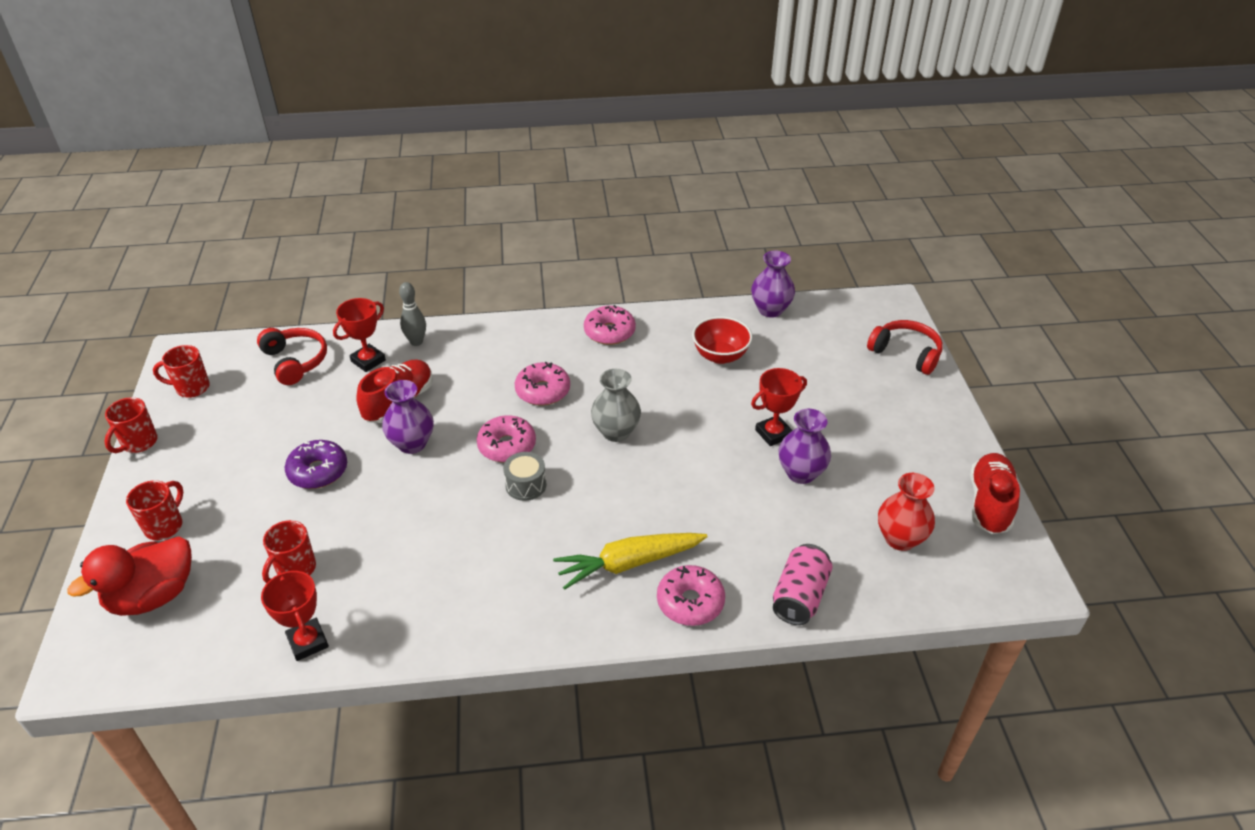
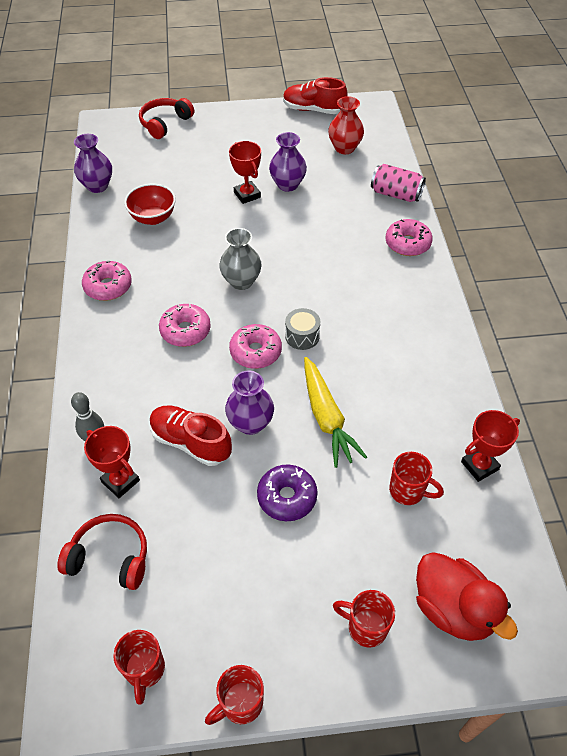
camera: 90 degrees left, 10 degrees up
red mug [104,397,158,453] -> red mug turned 120 degrees clockwise [205,665,264,725]
red headphones [257,328,327,385] -> red headphones turned 45 degrees clockwise [57,514,147,590]
yellow carrot [553,533,708,590] -> yellow carrot moved to [304,357,367,468]

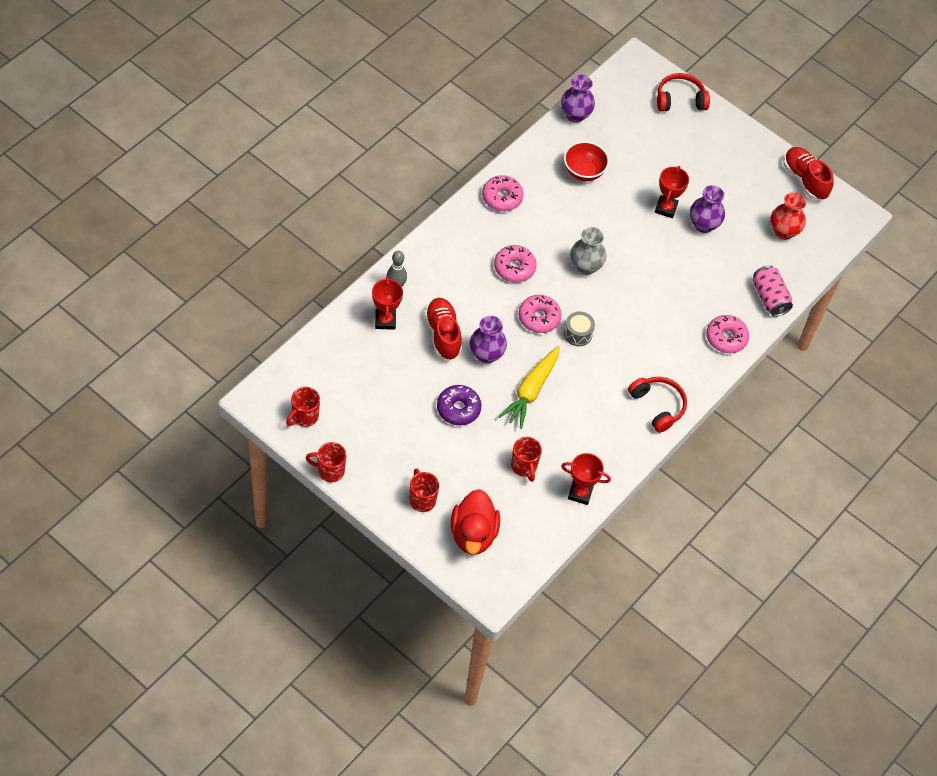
camera: 40 degrees right, 5 degrees up
red headphones [57,514,147,590] -> red headphones moved to [628,377,687,433]

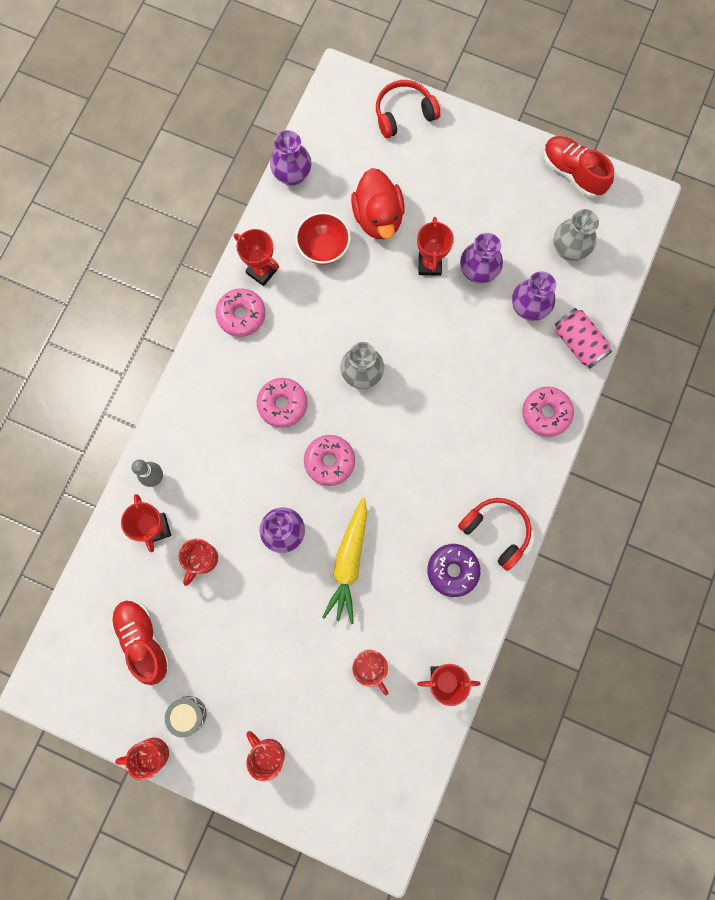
camera: 10 degrees left, 20 degrees up
red mug [286,387,320,427] -> red mug moved to [179,538,218,586]
red shoe [424,298,462,360] -> red shoe moved to [111,600,170,685]
purple donut [437,385,482,425] -> purple donut moved to [427,544,481,597]
red duck [451,489,500,555] -> red duck moved to [351,168,405,239]
grey drum [564,311,595,346] -> grey drum moved to [165,696,207,737]
red vase [770,192,806,240] -> grey vase [553,209,599,261]
none -> red trophy [234,229,279,286]
none -> purple vase [512,271,556,321]

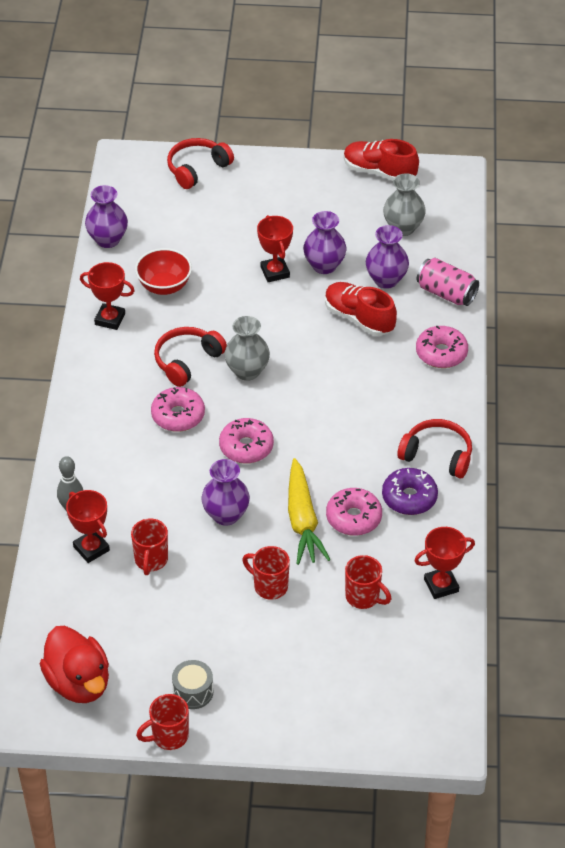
camera: 20 degrees left, 30 degrees down
red shoe [111,600,170,685] -> red shoe moved to [325,282,397,336]
pink donut [216,288,266,337] -> pink donut moved to [326,488,382,536]
red mug [246,731,285,782] -> red mug moved to [242,546,290,600]
red duck [351,168,405,239] -> red duck moved to [40,626,109,703]
none -> red headphones [154,327,227,387]

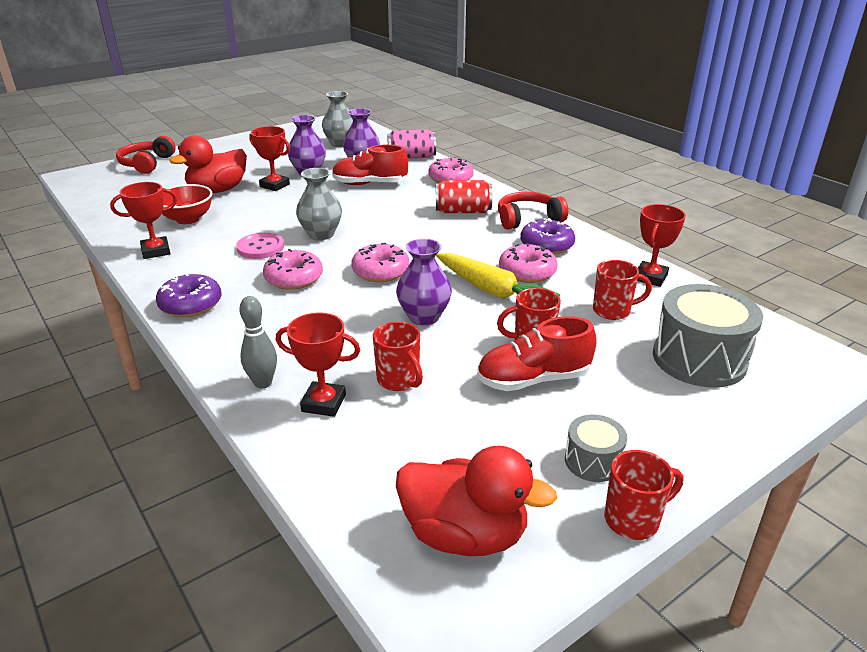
camera: 40 degrees left, 15 degrees down
purple vase [85,185,128,248] -> none
red mug [136,694,189,750] -> red mug turned 135 degrees counterclockwise [605,450,683,540]
red headphones [154,327,227,387] -> pink button [236,233,284,259]
red shoe [344,139,419,181] -> red shoe moved to [477,316,597,391]
none -> purple donut [156,273,221,317]
none -> red duck [169,135,247,193]
none -> red can [436,180,492,213]
none -> grey drum [653,284,763,388]

